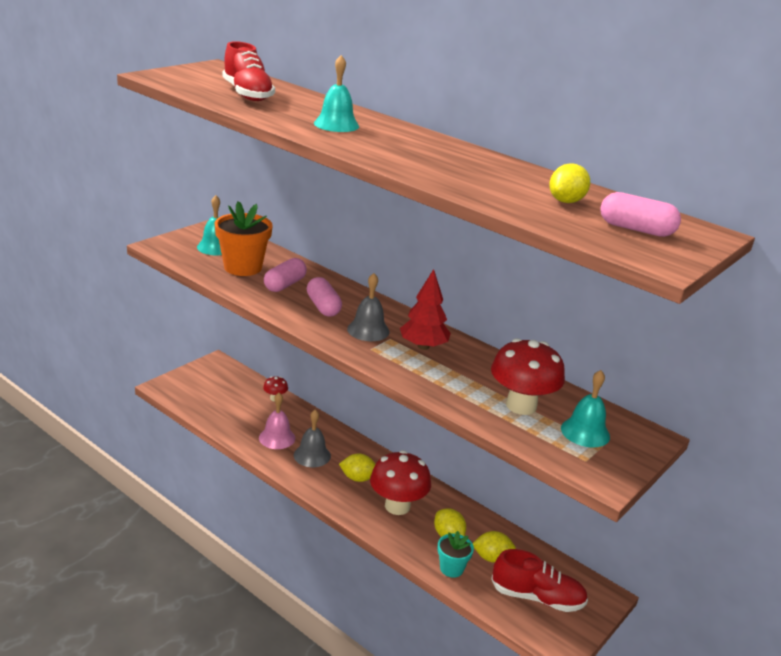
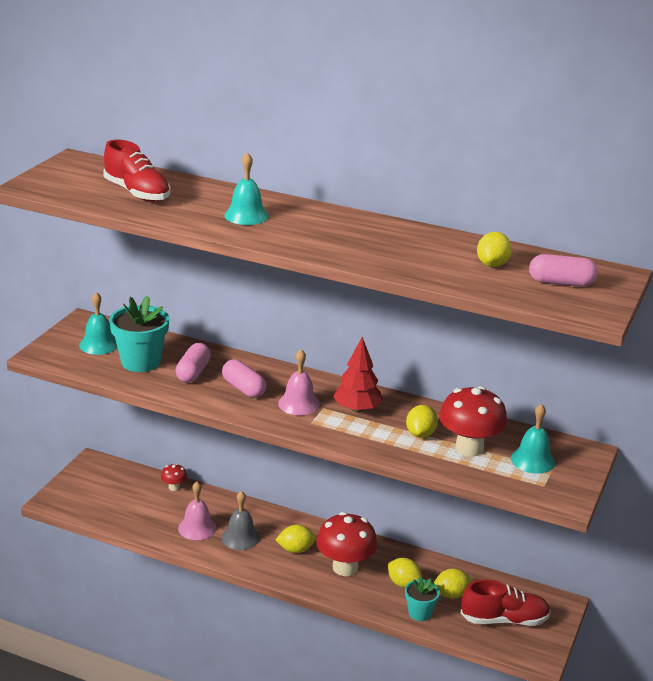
camera: 15 degrees left, 0 degrees up
orange flower pot [214,201,273,276] -> turquoise flower pot [109,295,169,372]
grey bell [347,273,390,341] -> pink bell [278,349,320,415]
none -> yellow lemon [406,405,438,438]

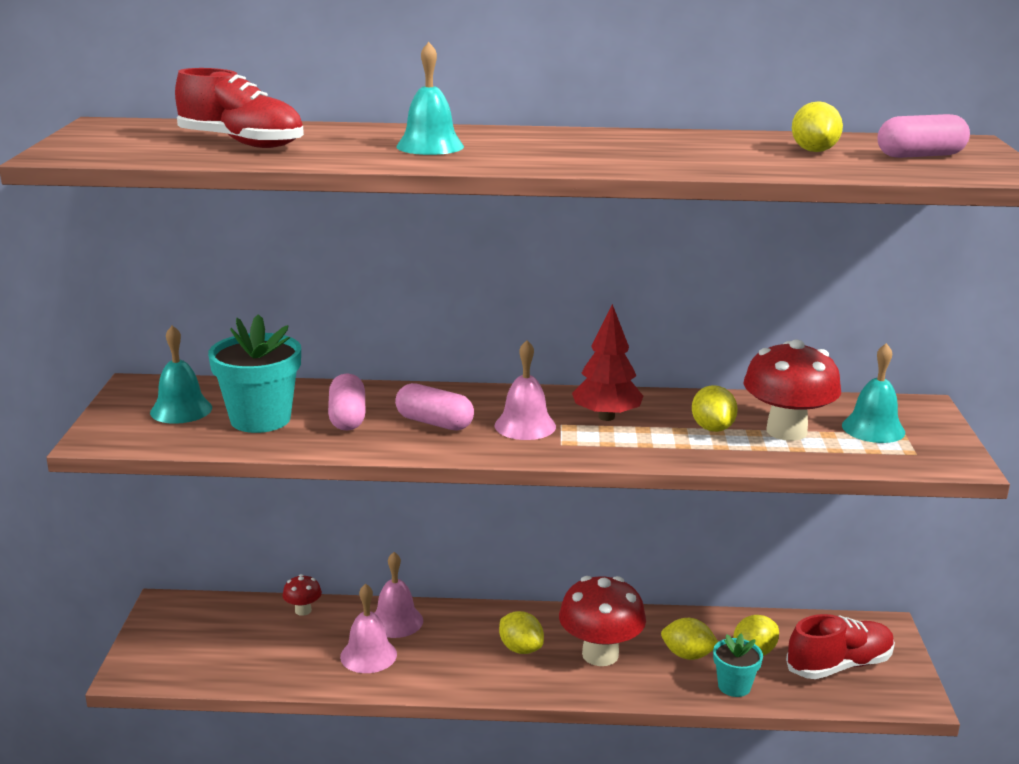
camera: 20 degrees left, 5 degrees down
grey bell [222,491,260,550] -> none
yellow lemon [275,525,316,553] -> yellow lemon turned 75 degrees clockwise [499,611,544,654]
none -> pink bell [375,552,423,638]

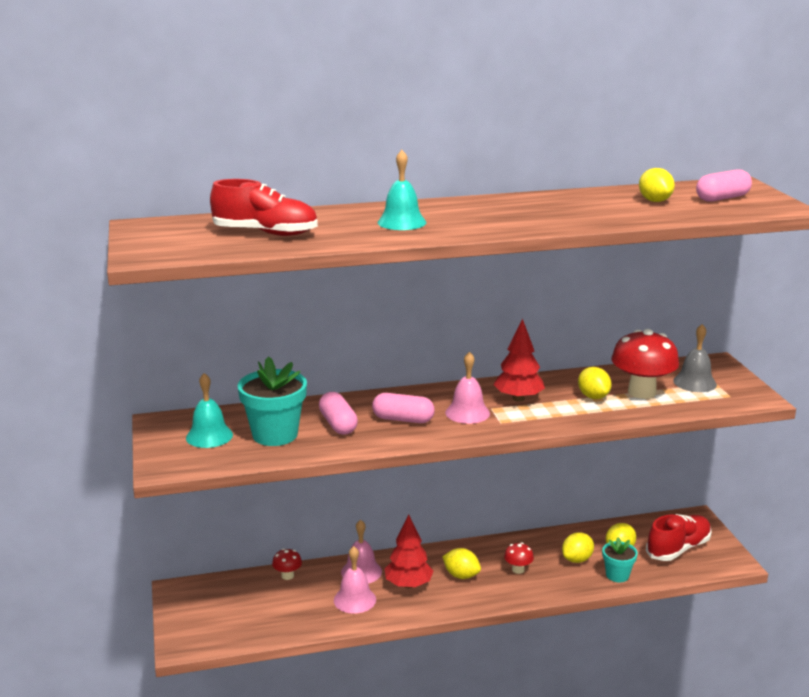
camera: 15 degrees left, 0 degrees up
red mushroom [559,576,646,666] -> red mushroom [504,542,534,574], size x0.47
yellow lemon [661,618,718,660] -> yellow lemon turned 45 degrees counterclockwise [562,532,594,563]
turquoise bell [842,343,905,443] -> grey bell [673,324,717,392]
none -> red tree [385,515,434,588]

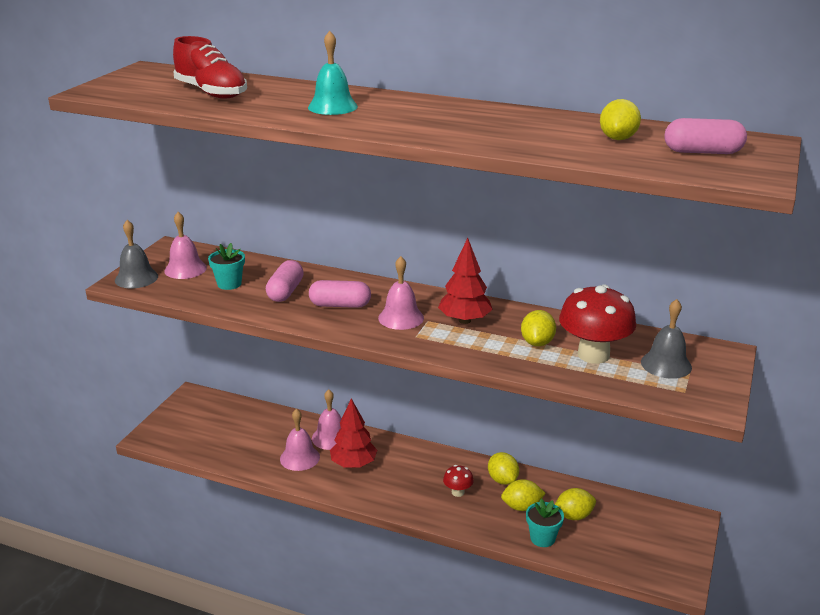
camera: 35 degrees right, 5 degrees up
turquoise bell [186,373,233,448] -> pink bell [164,212,207,279]
turquoise flower pot [237,356,307,446] -> turquoise flower pot [208,243,245,290], size x0.57
red mushroom [272,548,302,580] -> none
pink capsule [372,393,435,423] -> pink capsule turned 45 degrees counterclockwise [309,280,371,308]
yellow lemon [442,548,481,579] -> yellow lemon moved to [488,452,519,485]
red shoe [646,514,712,561] -> none
none -> grey bell [115,220,158,288]

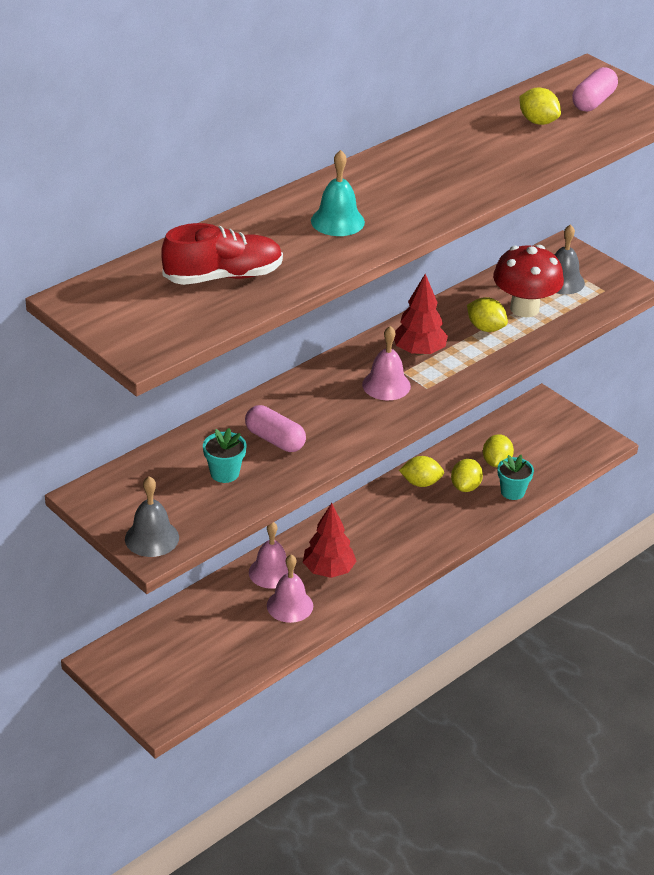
camera: 65 degrees left, 10 degrees up
pink bell [164,212,207,279] -> none
pink capsule [309,280,371,308] -> none
red mushroom [443,465,474,497] -> none

